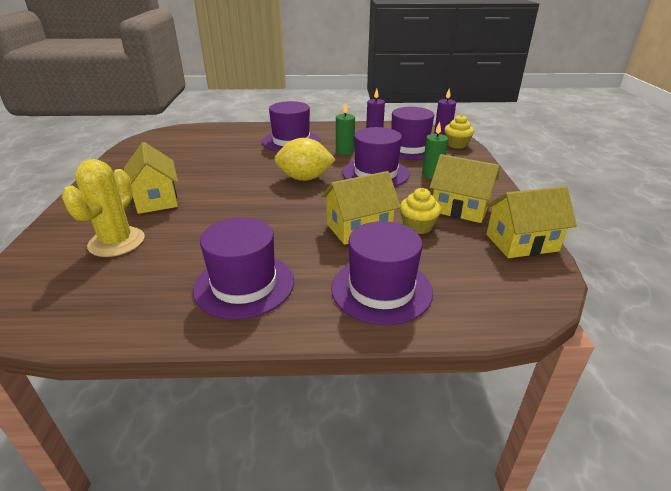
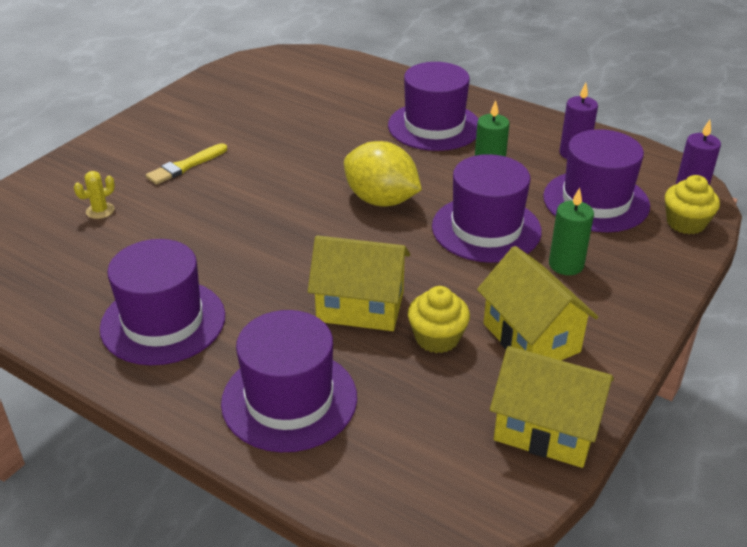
camera: 35 degrees right, 5 degrees up
yellow cactus [62,159,145,257] -> yellow cactus [74,171,115,219], size x0.43
yellow house [124,142,178,214] -> yellow brush [146,143,227,185]

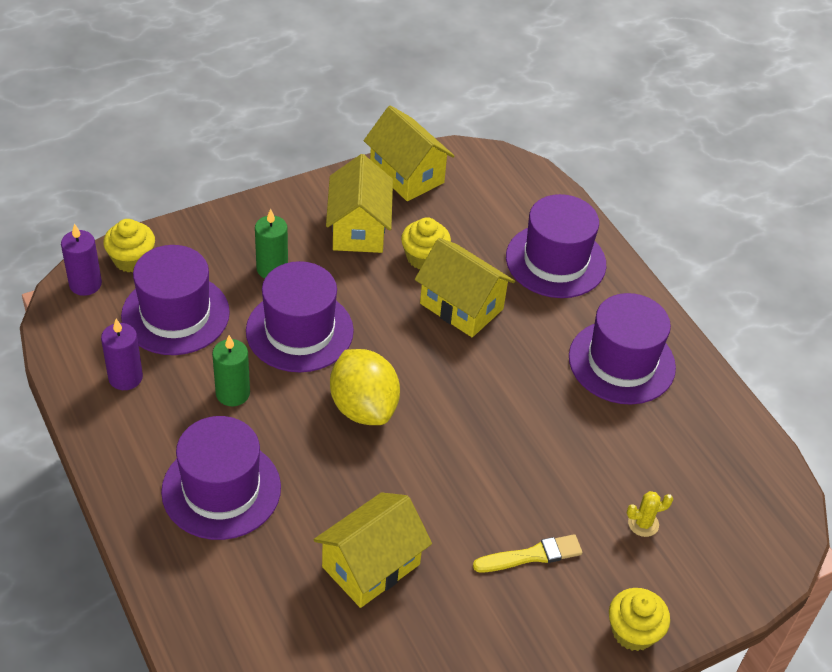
camera: 155 degrees left, 10 degrees up
none -> yellow house [313,492,432,608]
none -> yellow cupcake [609,588,670,651]

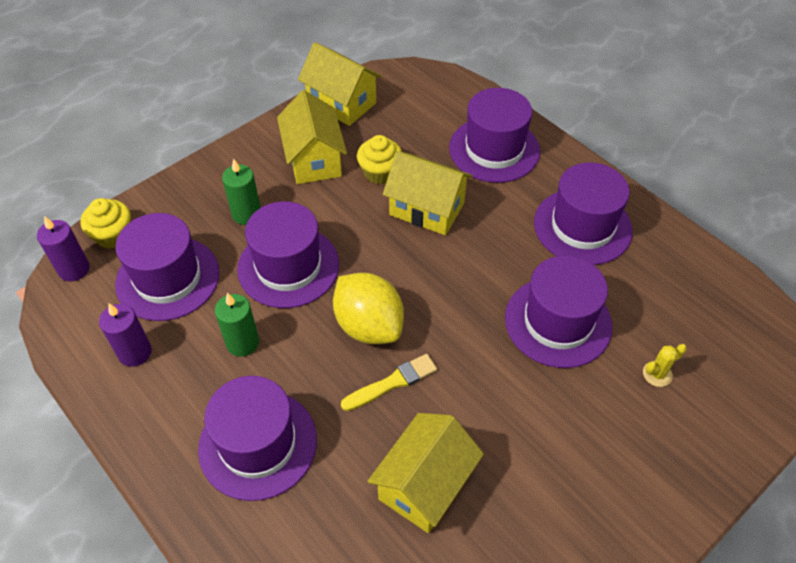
camera: 10 degrees left, 5 degrees up
yellow brush [473,534,582,572] -> yellow brush moved to [341,354,437,411]
yellow cupcake [609,588,670,651] -> none
none -> purple hat [505,256,613,368]

